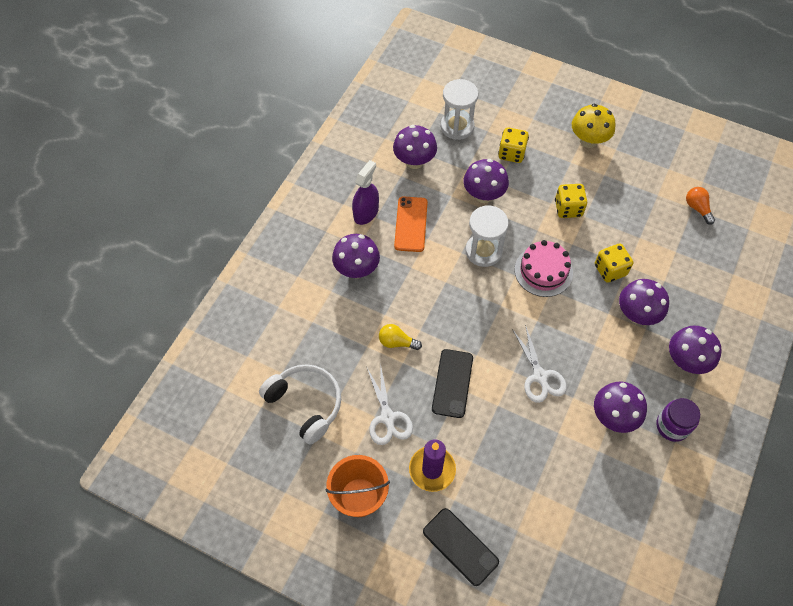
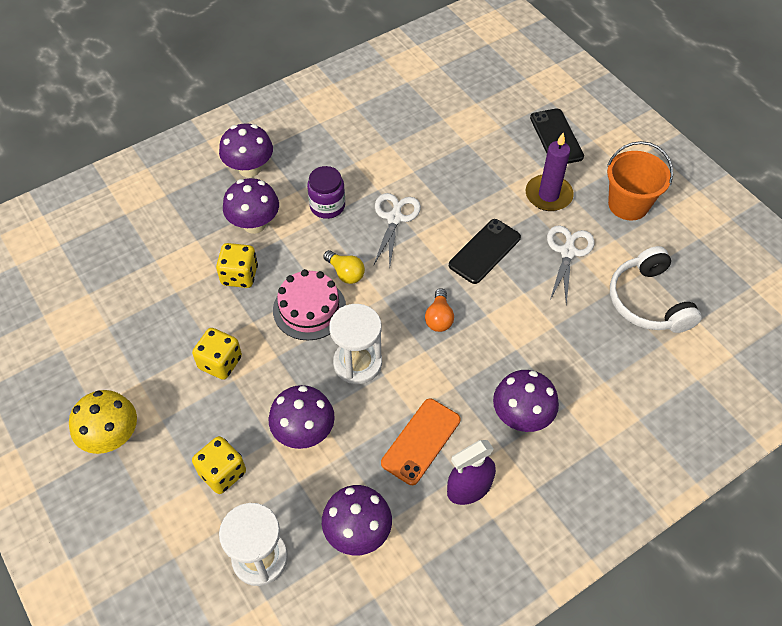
camera: 150 degrees left, 5 degrees down
yellow light bulb [379,324,422,350] -> yellow light bulb moved to [323,250,365,284]
purple mushroom [594,382,647,433] -> none
purple jar [656,398,700,442] -> purple jar moved to [307,166,345,219]
orange light bulb [686,187,715,225] -> orange light bulb moved to [425,288,454,332]

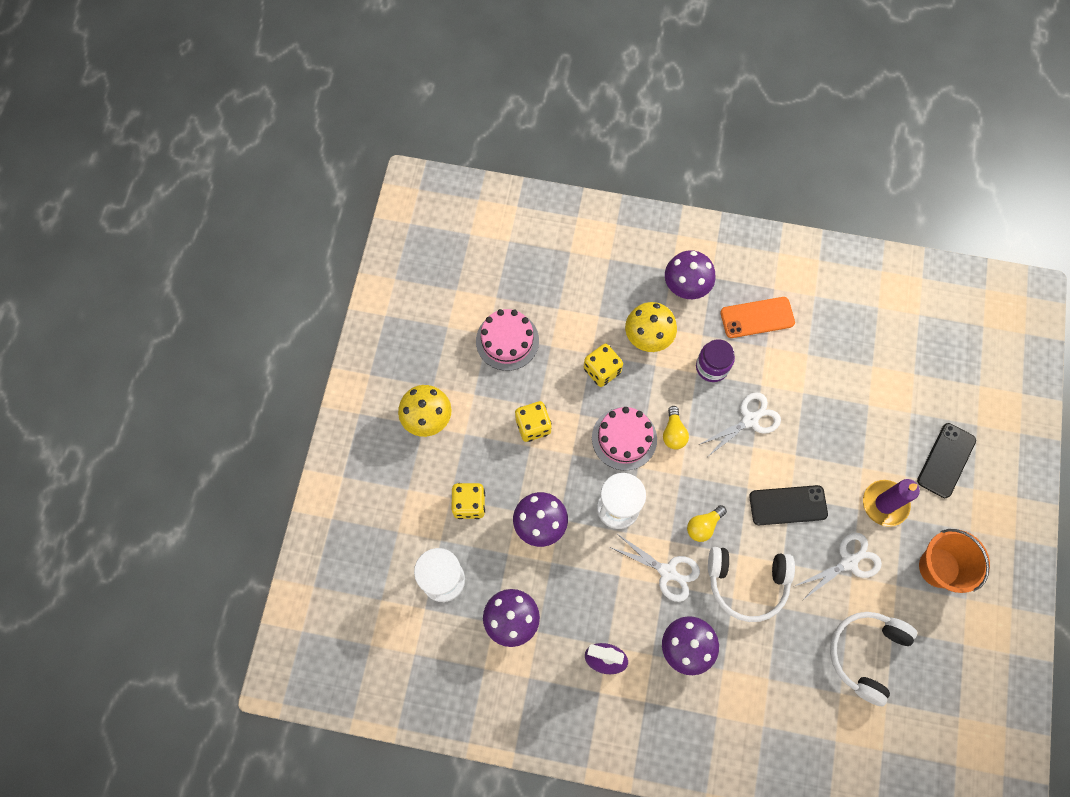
camera: 45 degrees right, 15 degrees up
purple mushroom [223,178,279,234] -> yellow mushroom [625,302,677,352]
orange phone [381,399,460,485] -> orange phone moved to [720,297,795,338]
orange light bulb [425,288,454,332] -> yellow light bulb [687,505,727,542]
none -> pink cake [476,309,539,371]
none -> white scissors [610,535,700,602]
none -> white headphones [708,547,795,622]

